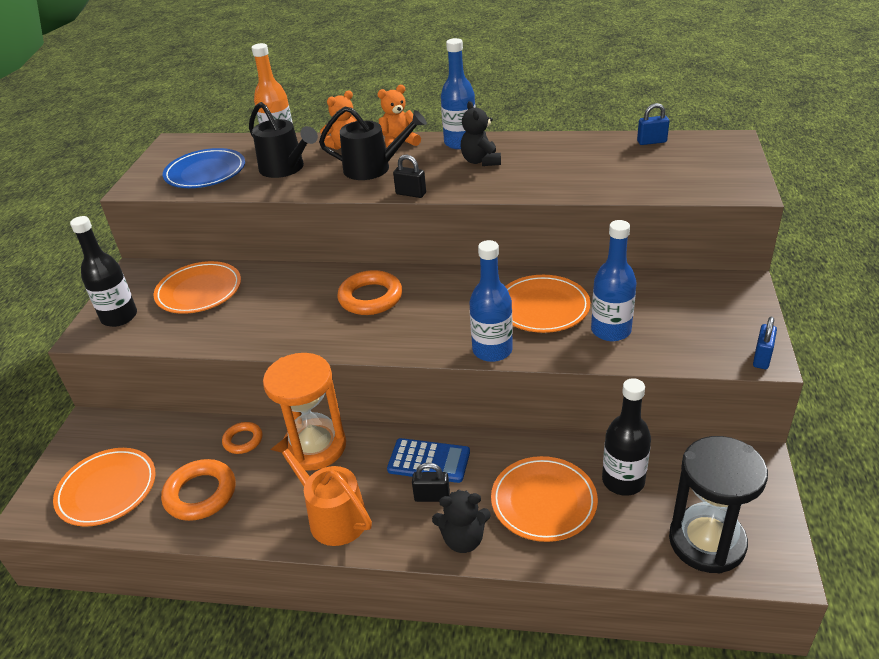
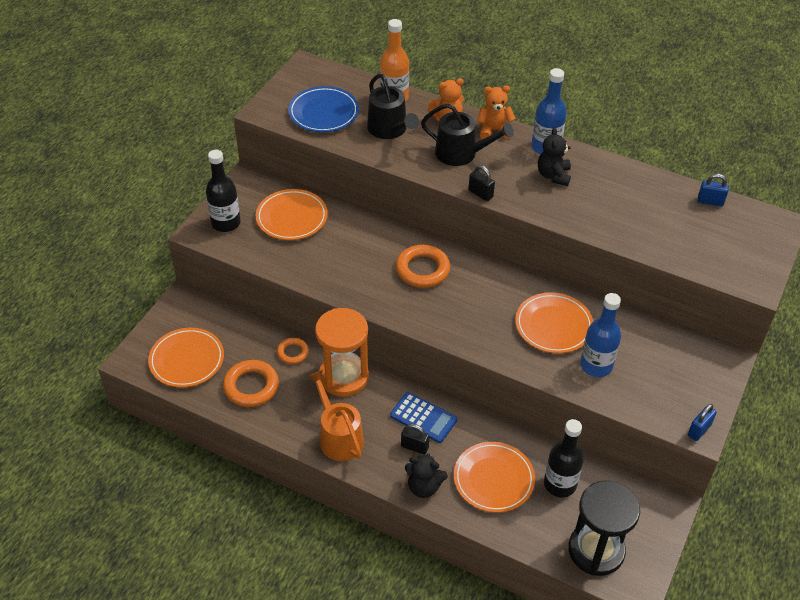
camera: 15 degrees right, 10 degrees up
blue bottle [470,240,513,362] -> none

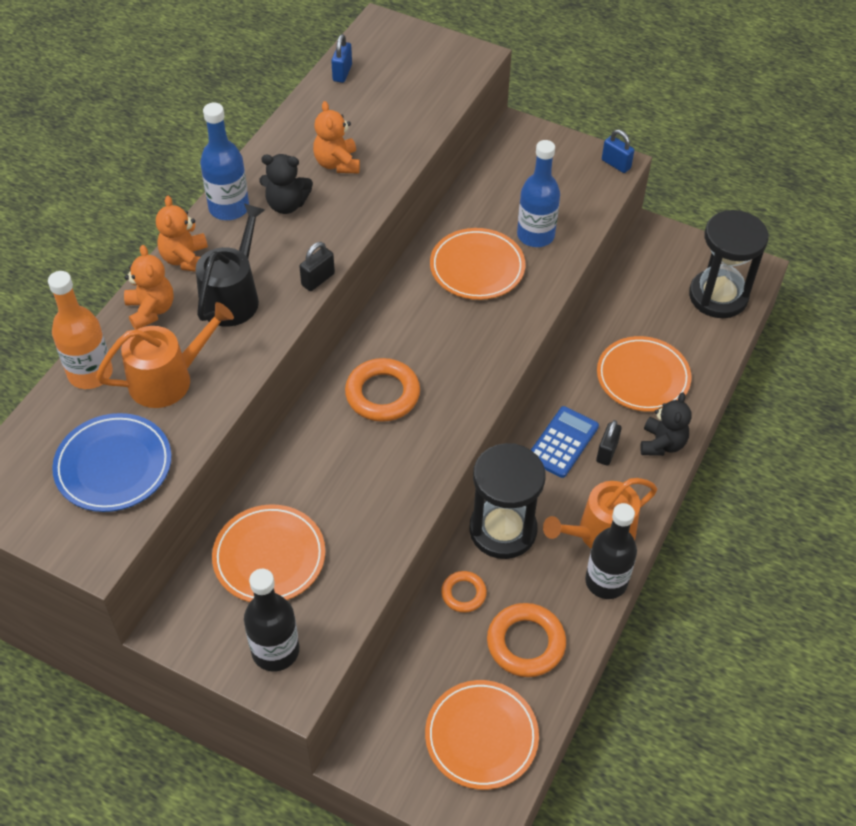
camera: 90 degrees left, 5 degrees up
orange hourglass [315,308,369,397] -> black hourglass [469,443,545,559]
black watering can [367,74,419,139] -> orange watering can [96,302,234,408]
black bottle [544,419,584,497] -> black bottle moved to [585,503,637,599]
none -> orange teddy bear [313,101,360,173]

